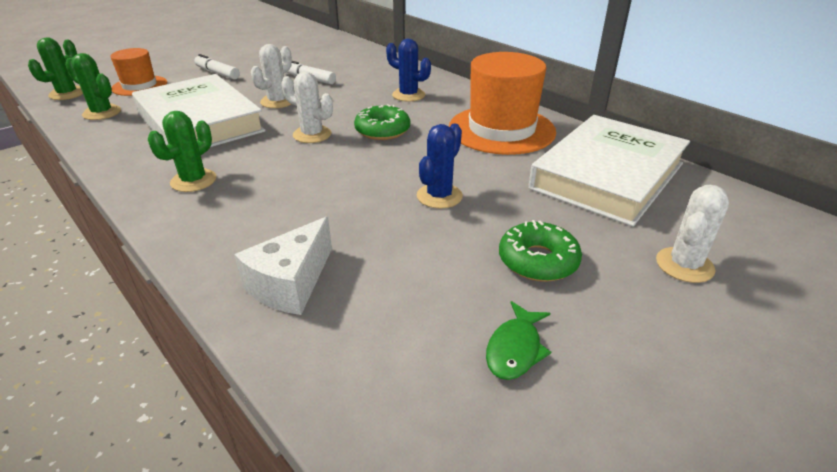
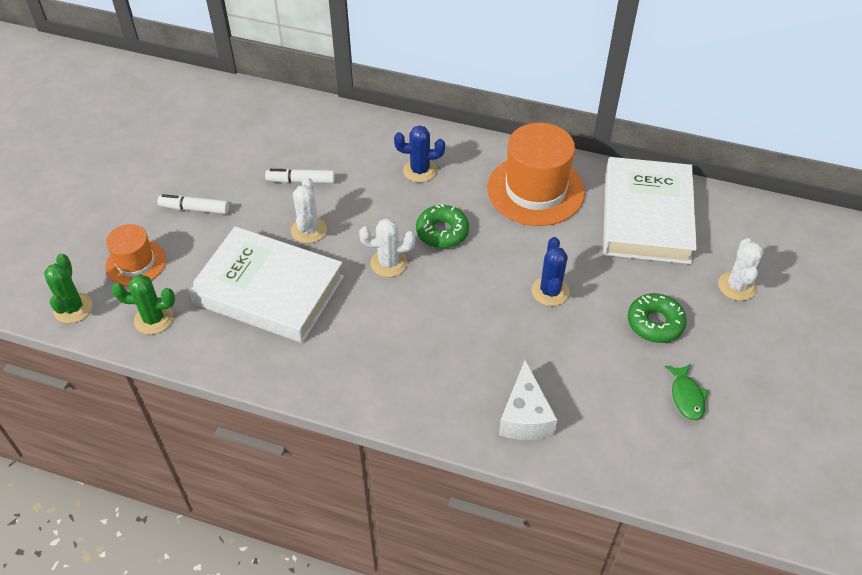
camera: 30 degrees left, 15 degrees up
green cactus [148,111,217,192] -> none

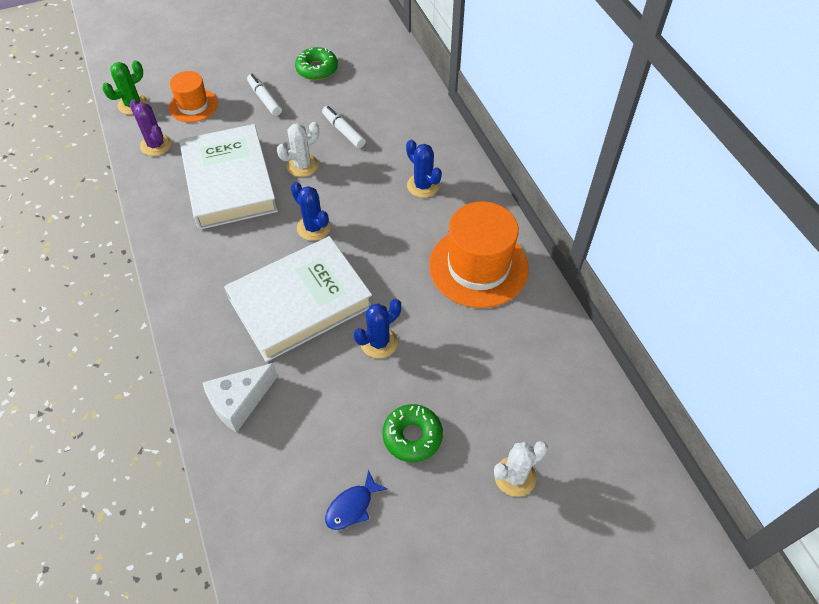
camera: 50 degrees right, 5 degrees up
green cactus [112,274,175,334] -> purple cactus [129,99,172,156]
white cactus [359,218,415,277] -> blue cactus [291,182,331,241]
green donut [416,204,469,248] -> green donut moved to [295,47,338,80]
white book [603,157,697,264] -> white book moved to [224,236,372,362]
green fish [665,364,708,420] -> blue fish [325,470,388,530]

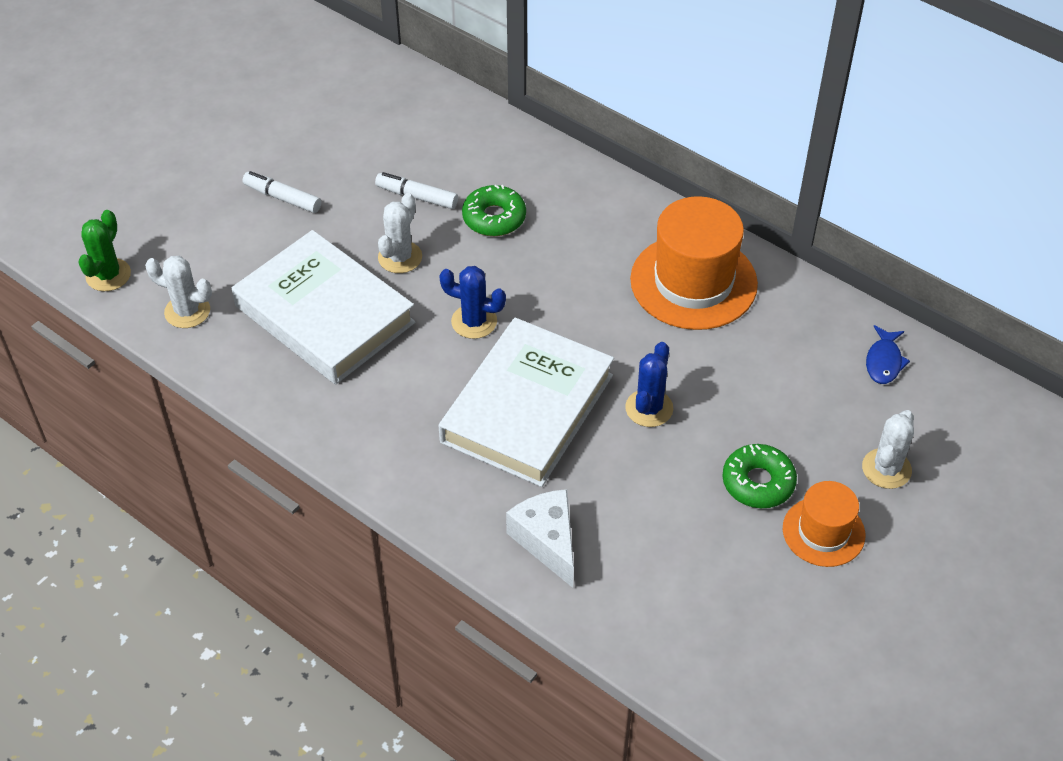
camera: 30 degrees left, 5 degrees down
purple cactus [129,99,172,156] -> white cactus [145,256,212,328]
orange hat [169,71,218,122] -> orange hat moved to [783,481,865,567]
white cheese [203,363,278,433] -> white cheese turned 135 degrees clockwise [506,489,574,588]
green donut [295,47,338,80] -> green donut moved to [462,185,526,236]
blue fish [325,470,388,530] -> blue fish moved to [866,325,910,384]
blue cactus [406,140,442,198] -> none

